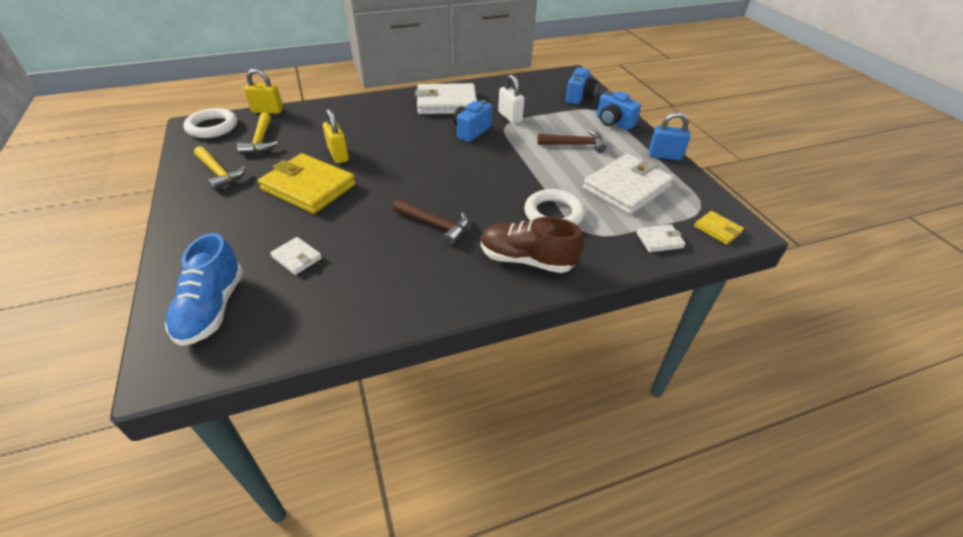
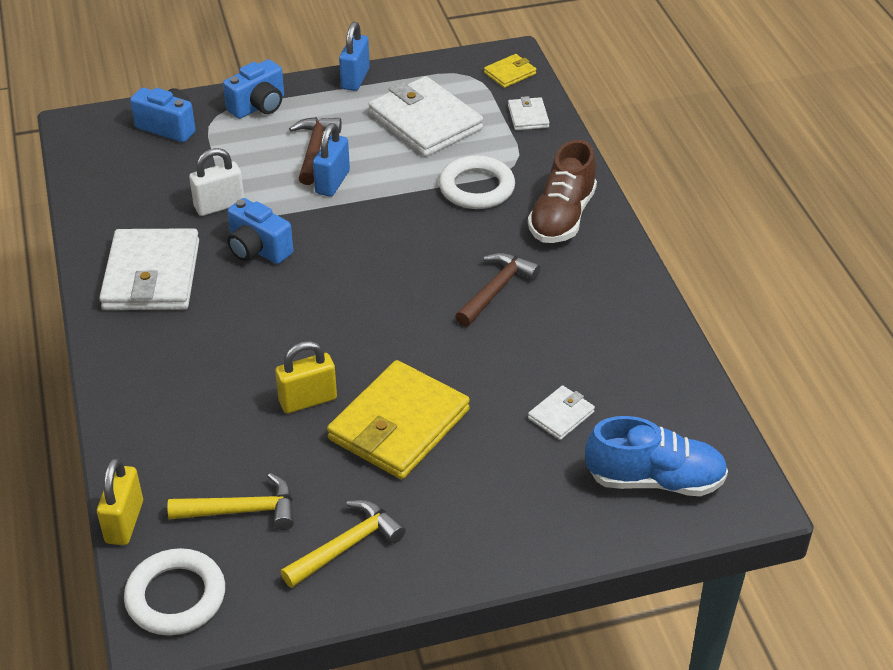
camera: 85 degrees left, 0 degrees up
none -> blue padlock [313,123,350,197]

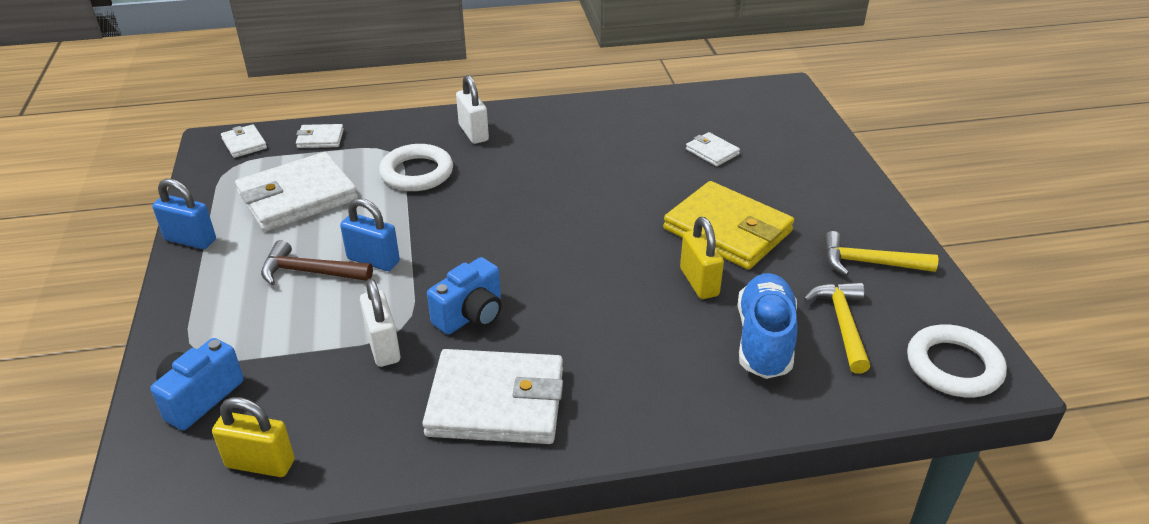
camera: 85 degrees left, 5 degrees down
yellow padlock [97,458,143,545] -> yellow padlock moved to [212,397,295,477]
blue camera [223,59,284,119] -> none
yellow hammer [281,500,406,588] -> yellow hammer turned 45 degrees counterclockwise [824,231,938,276]
brown hammer [455,252,540,327] -> none
yellow wallet [484,54,536,88] -> white wallet [221,124,267,158]
brown shoe [528,140,597,243] -> white padlock [456,75,489,144]
blue shoe [585,416,728,496] -> blue shoe moved to [737,273,798,379]

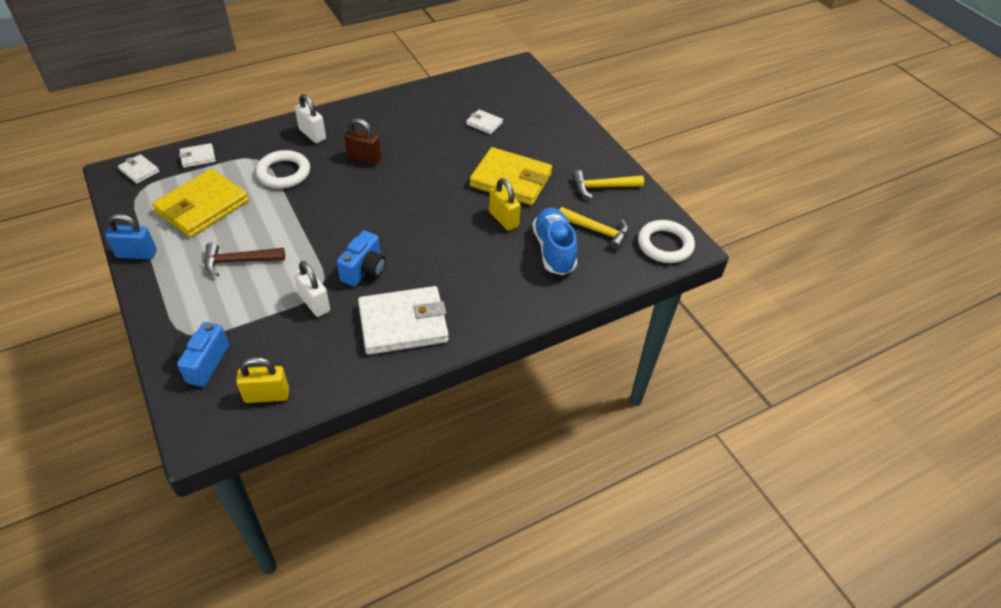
camera: 20 degrees left, 10 degrees up
white wallet [235,152,358,231] -> yellow wallet [152,169,249,238]
blue padlock [340,198,400,271] -> none
yellow hammer [804,282,870,374] -> yellow hammer turned 135 degrees clockwise [560,207,629,251]
none -> brown padlock [344,118,381,165]

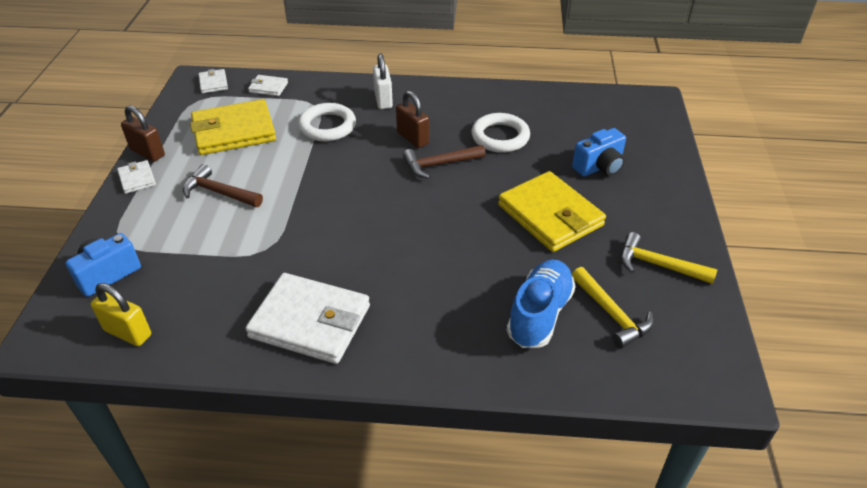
camera: 35 degrees right, 5 degrees down
blue padlock [105,214,157,260] -> brown padlock [121,105,165,162]
white padlock [294,261,330,317] -> none
blue camera [337,231,386,286] -> blue camera moved to [572,128,626,177]
white wallet [466,110,503,134] -> white wallet moved to [117,160,156,194]
yellow padlock [489,178,521,231] -> none
white ring [638,220,695,263] -> white ring moved to [471,113,530,153]
none -> brown hammer [403,145,486,179]

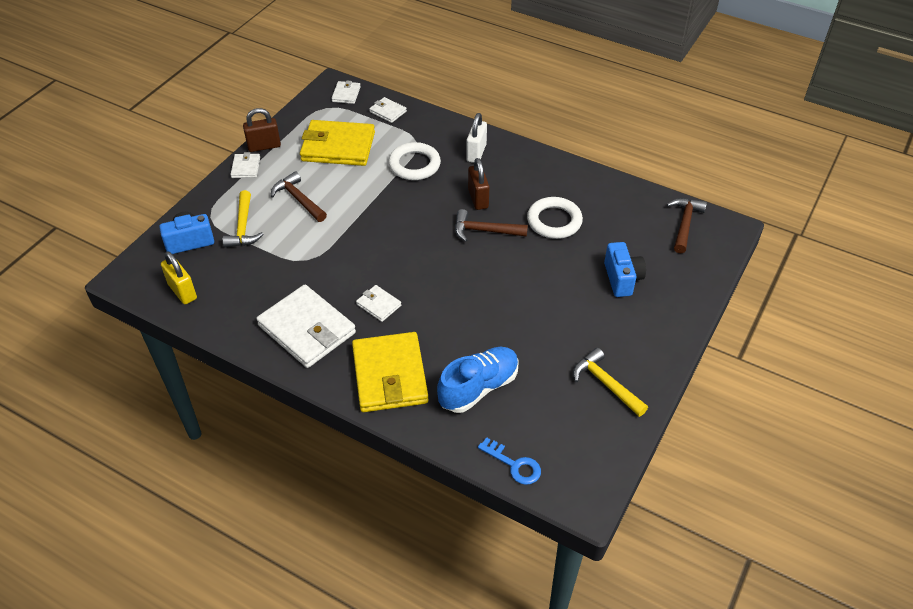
camera: 25 degrees right, 5 degrees up
brown padlock [121,105,165,162] -> brown padlock turned 75 degrees counterclockwise [243,108,281,152]
yellow wallet [498,171,606,252] -> yellow wallet moved to [352,332,428,412]
blue camera [572,128,626,177] -> blue camera turned 90 degrees counterclockwise [604,242,646,297]
yellow hammer [572,267,654,349] -> yellow hammer moved to [222,190,264,248]
none -> white wallet [356,285,401,322]
none -> blue key [478,437,541,485]
none -> brown hammer [667,198,707,253]

